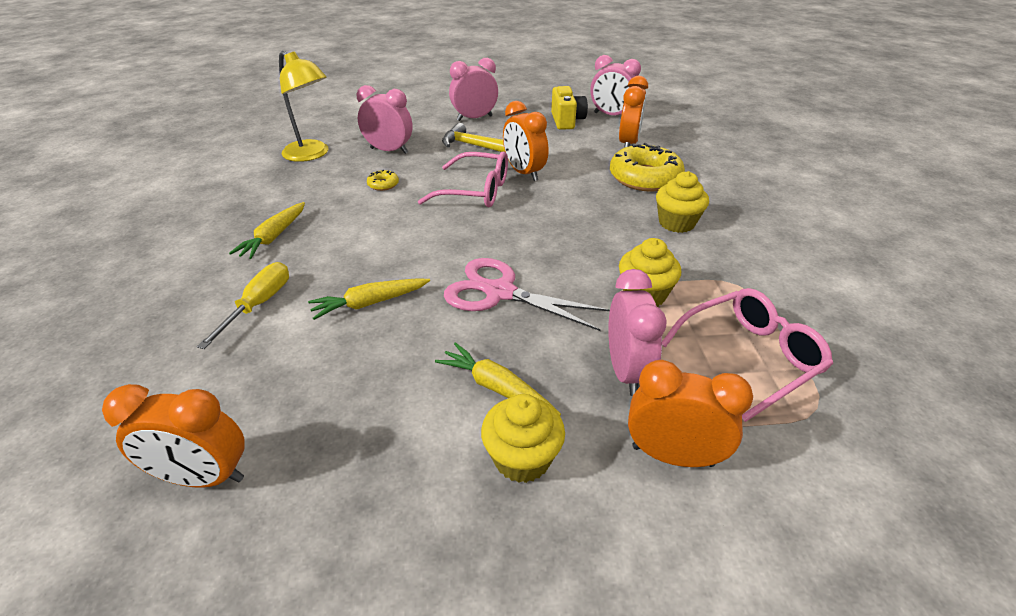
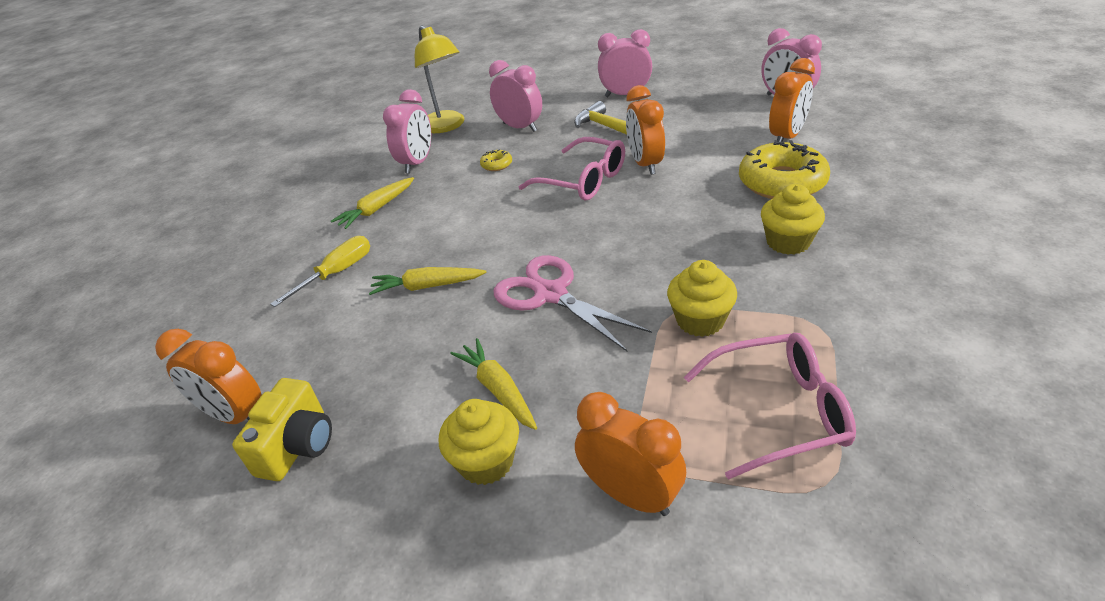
camera: 25 degrees right, 0 degrees up
yellow camera [551,86,588,130] -> yellow camera moved to [232,378,332,481]
pink clock [608,269,667,396] -> pink clock moved to [383,89,431,173]

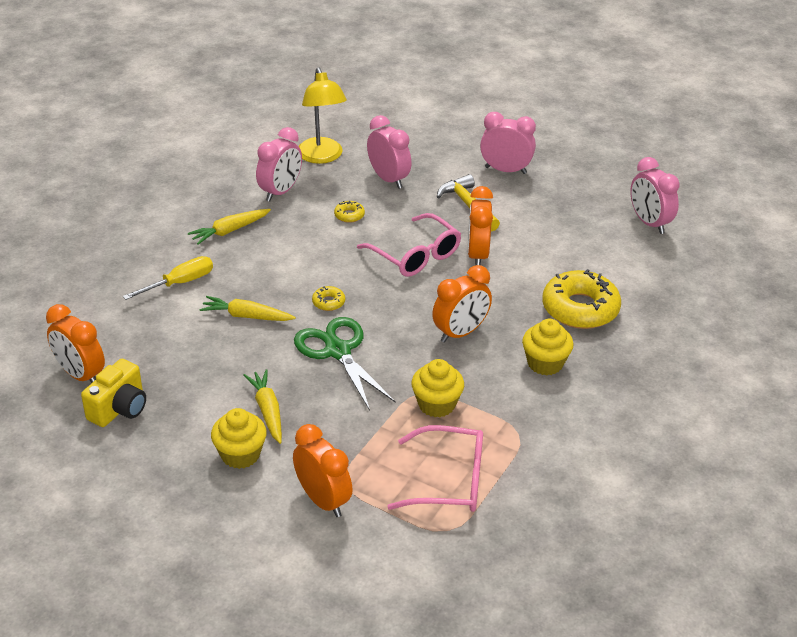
camera: 10 degrees right, 0 degrees up
pink scissors [494,255,652,351] -> green scissors [294,317,396,411]
orange clock [769,58,815,142] -> orange clock moved to [432,265,492,343]
none -> yellow donut [312,286,345,311]

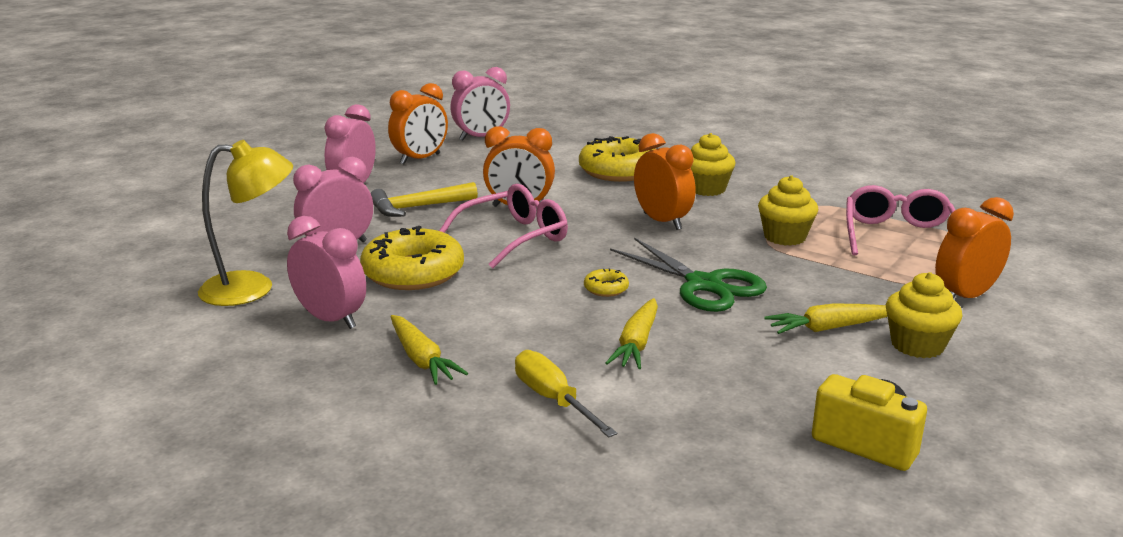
camera: 85 degrees left, 15 degrees down
orange clock [46,304,105,383] -> orange clock moved to [388,83,448,164]
green scissors [294,317,396,411] -> green scissors turned 105 degrees counterclockwise [610,238,767,312]
yellow donut [334,201,365,223] -> yellow donut [360,226,464,290], size x2.35

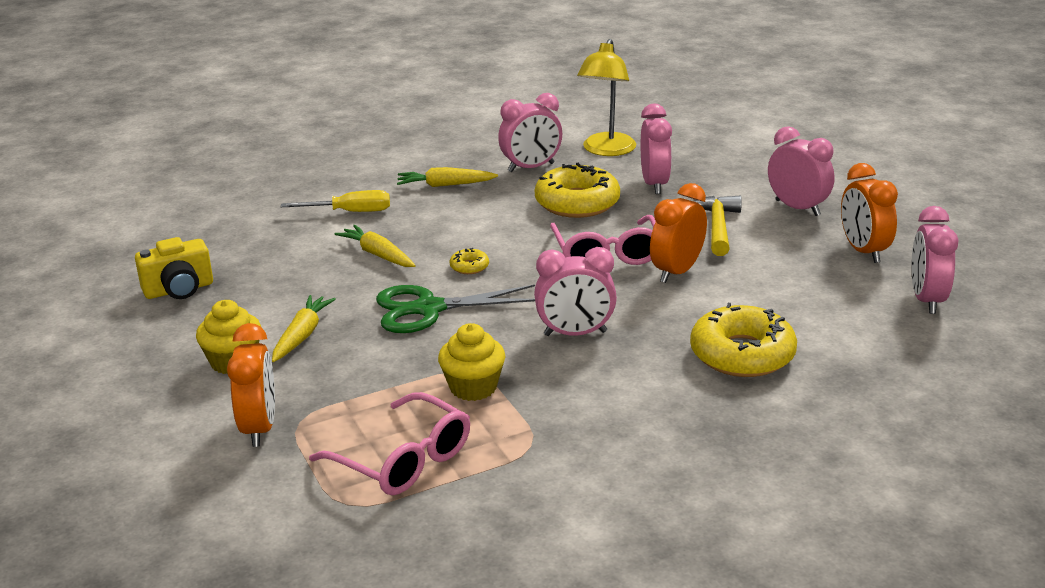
camera: 120 degrees right, 5 degrees up
orange clock [634,133,696,230] -> pink clock [534,247,617,336]
yellow cupcake [691,133,736,196] -> none

